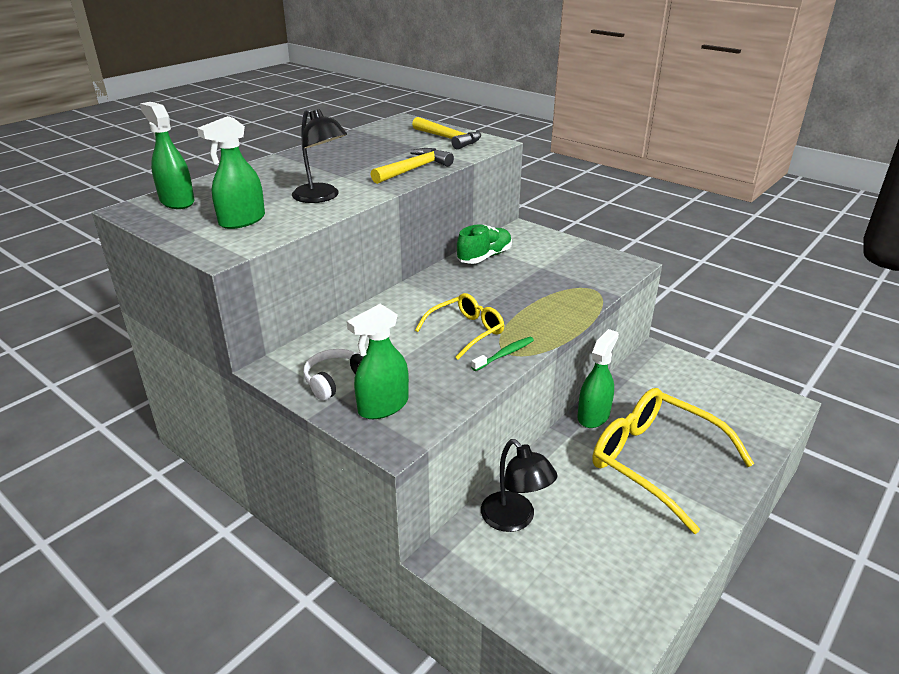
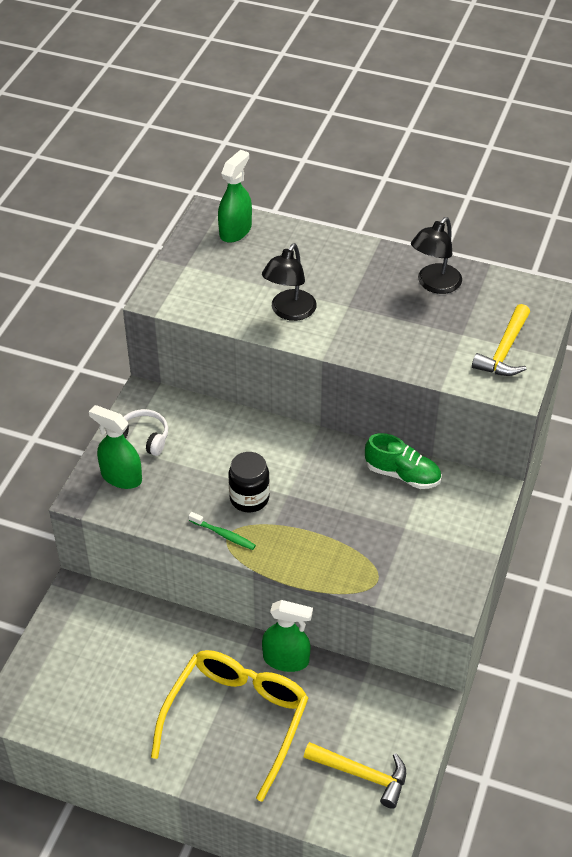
camera: 70 degrees right, 15 degrees up
green spray bottle [197,116,265,229] -> none
yellow hammer [370,148,454,184] -> yellow hammer moved to [304,742,406,809]
yellow glasses [415,293,504,359] -> black jar [228,452,270,512]
black lamp [481,439,558,532] -> black lamp moved to [411,217,462,294]

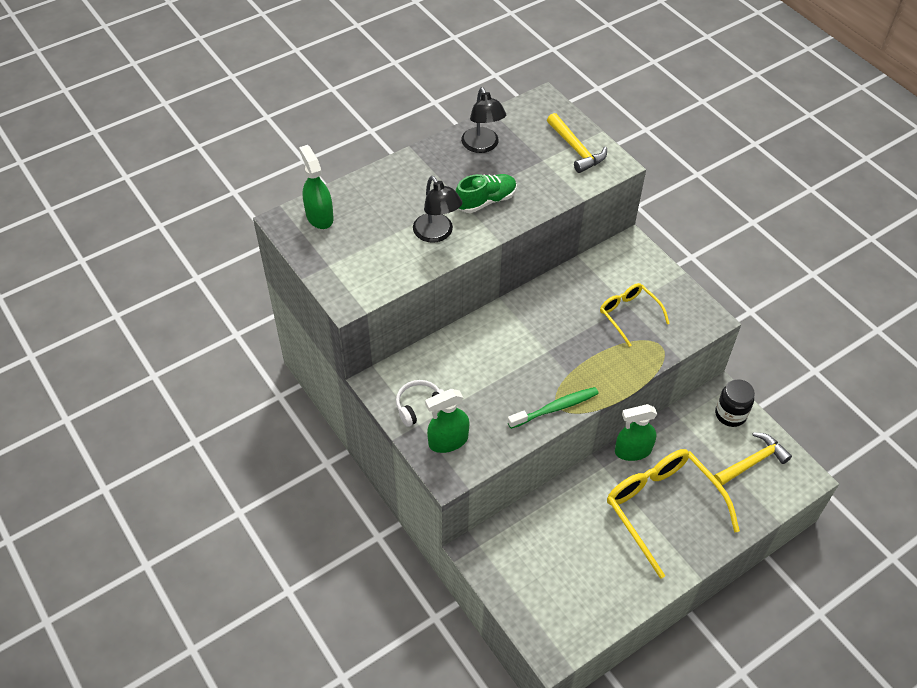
camera: 55 degrees left, 5 degrees up
green toothbrush [189,512,256,550] -> green toothbrush [508,387,599,429], size x1.53
black jar [228,452,270,512] -> black jar moved to [715,379,755,427]
green spray bottle [262,600,313,672] -> green spray bottle turned 150 degrees counterclockwise [615,404,657,461]
green shoe [365,433,441,489] -> green shoe moved to [455,174,517,213]
none -> yellow glasses [600,283,670,347]

